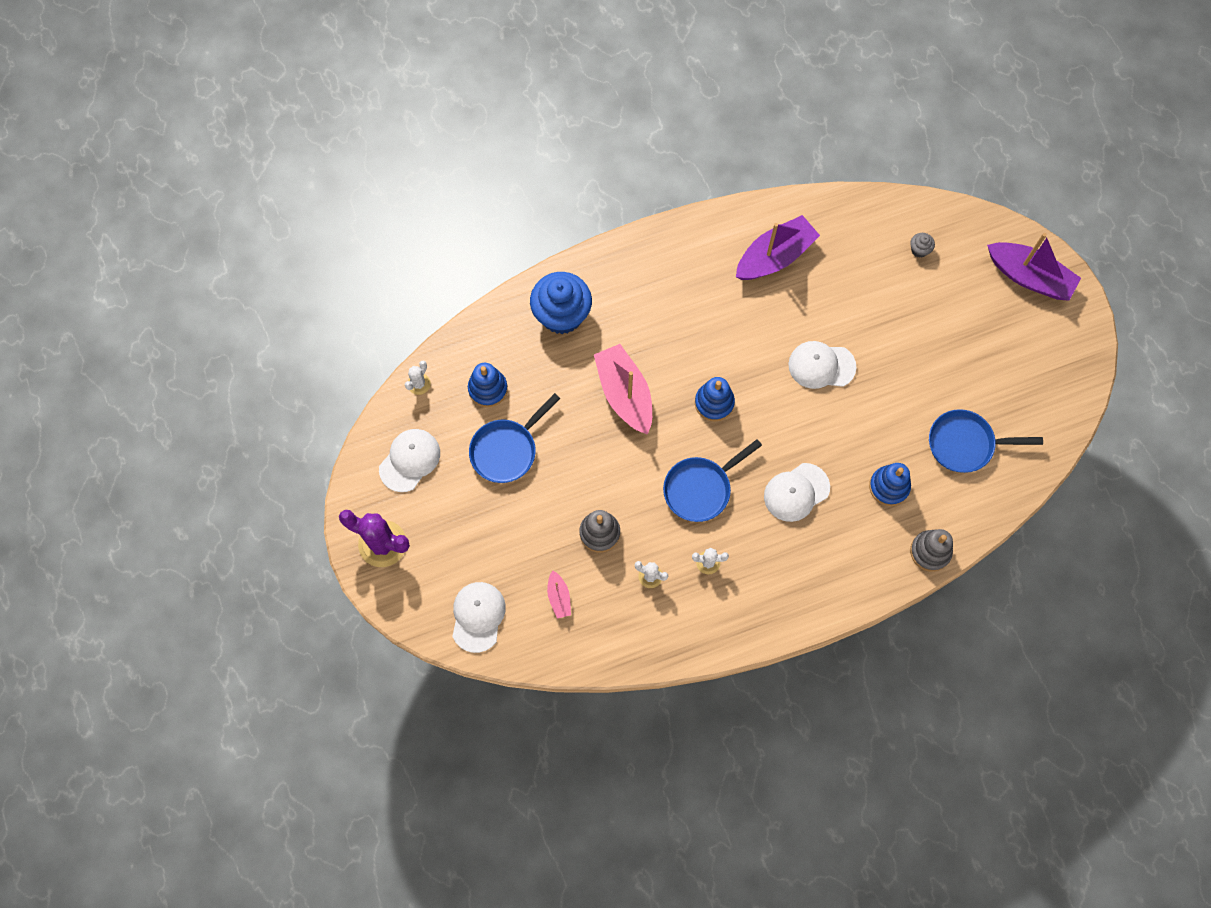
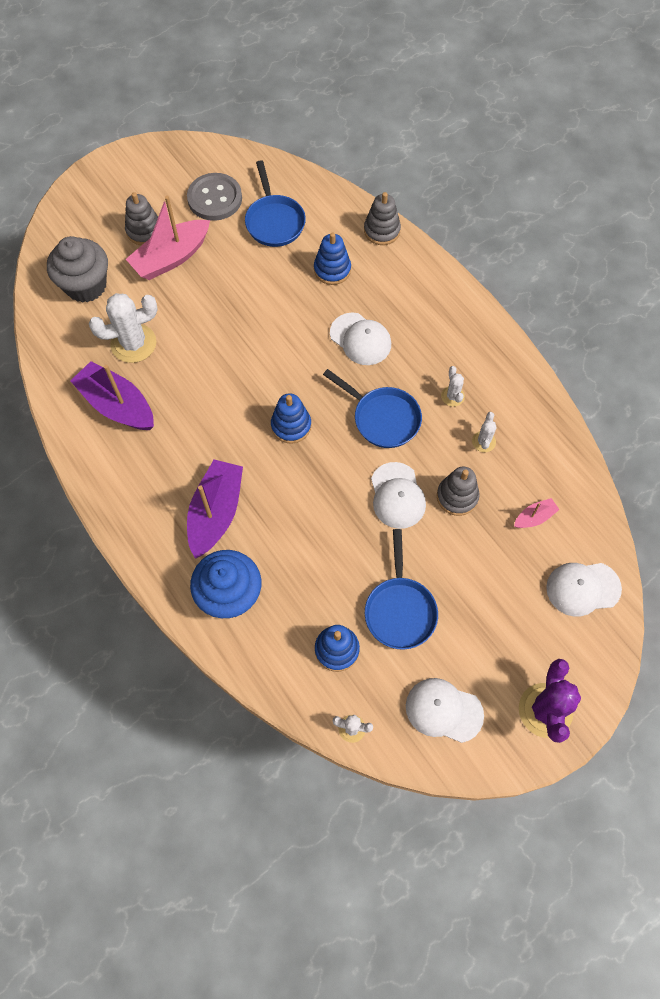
camera: 105 degrees left, 5 degrees down
blue pan [469,393,560,483] -> blue pan turned 60 degrees clockwise [365,529,438,650]
pink boat [594,344,652,435] -> pink boat moved to [126,196,210,280]
white cap [788,341,857,389] -> white cap moved to [371,462,426,529]
grey cupcake [910,233,935,258] -> grey cupcake [47,236,108,303], size x2.47
purple boat [987,233,1081,301] -> purple boat moved to [187,460,243,559]
none -> white cactus [89,293,158,363]
none -> grey stacking toy [125,192,158,245]
none -> grey button [187,173,242,221]

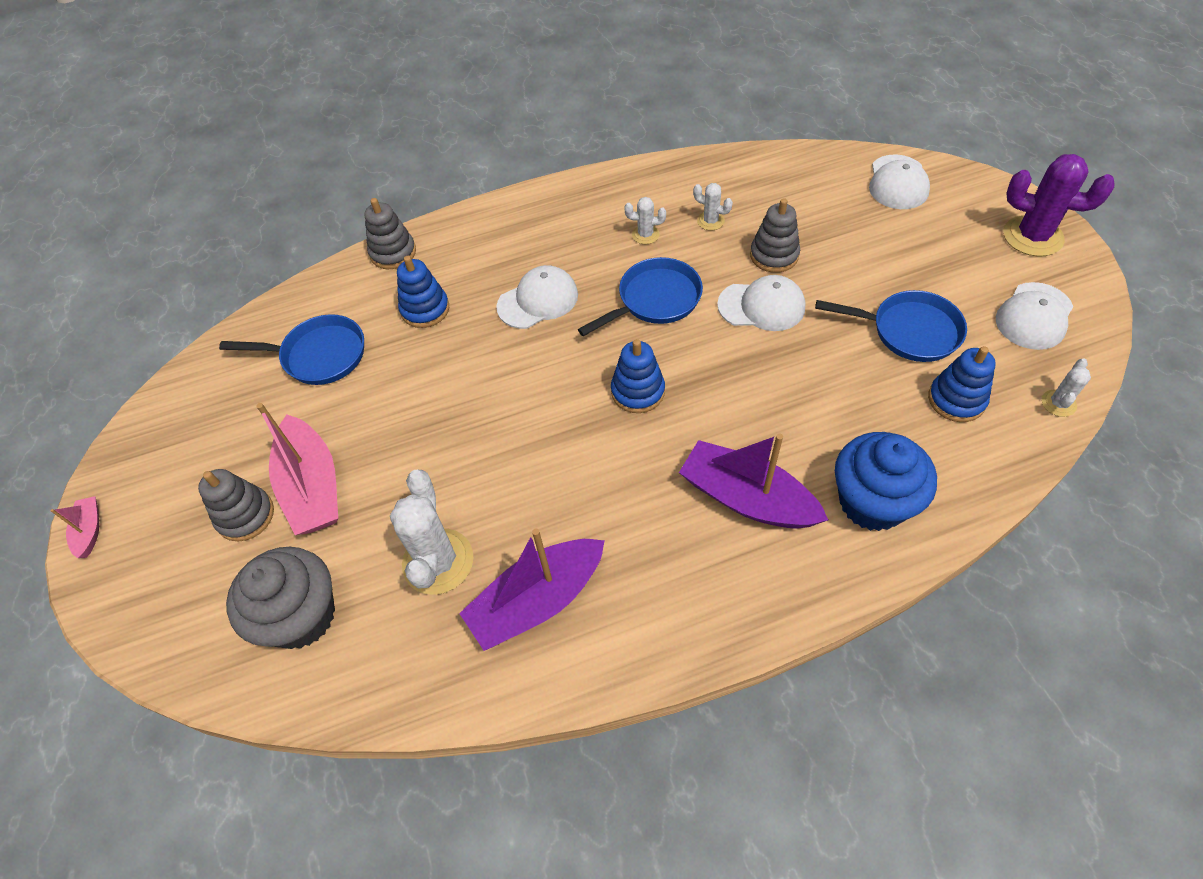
camera: 70 degrees left, 10 degrees down
grey button [187,173,242,221] -> none
pink boat [514,498,560,528] -> pink boat moved to [51,496,99,558]

